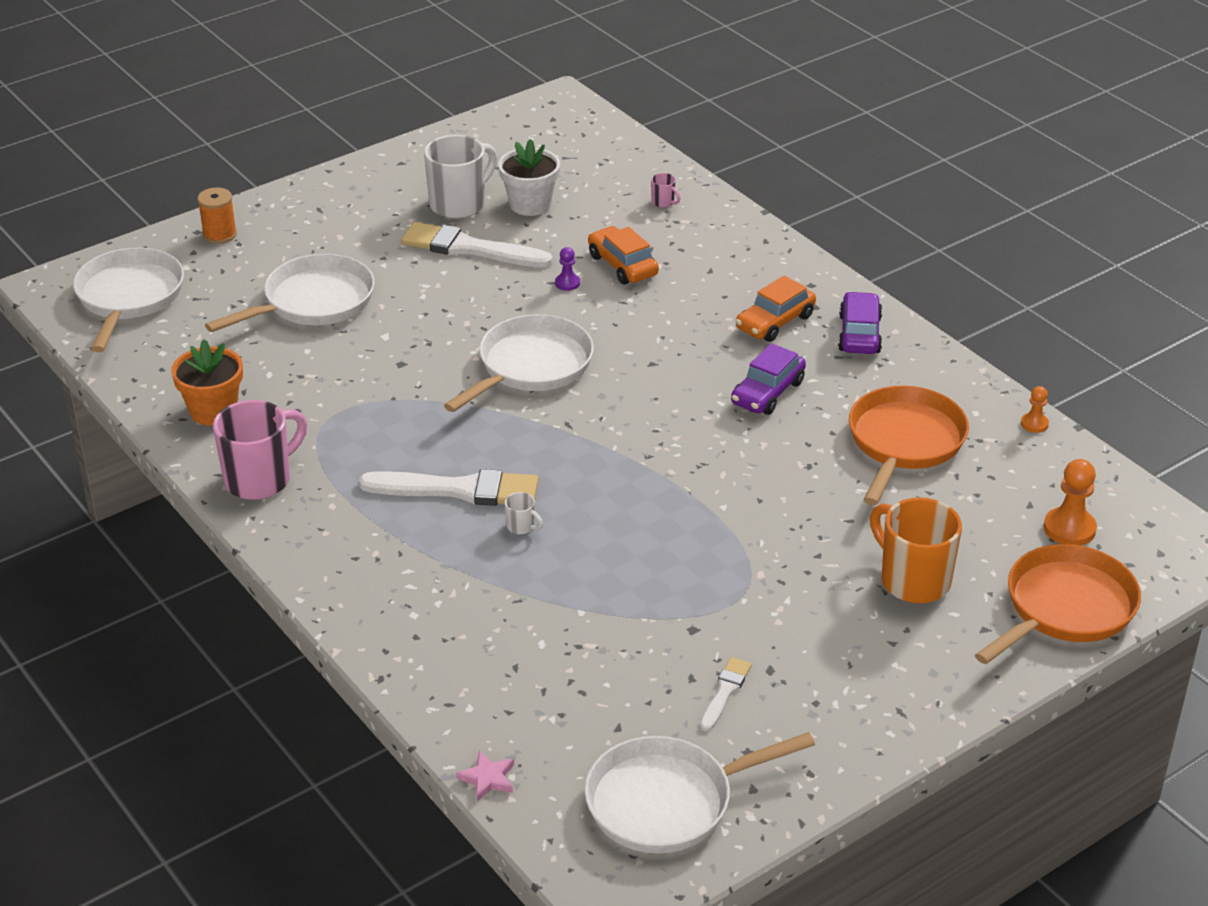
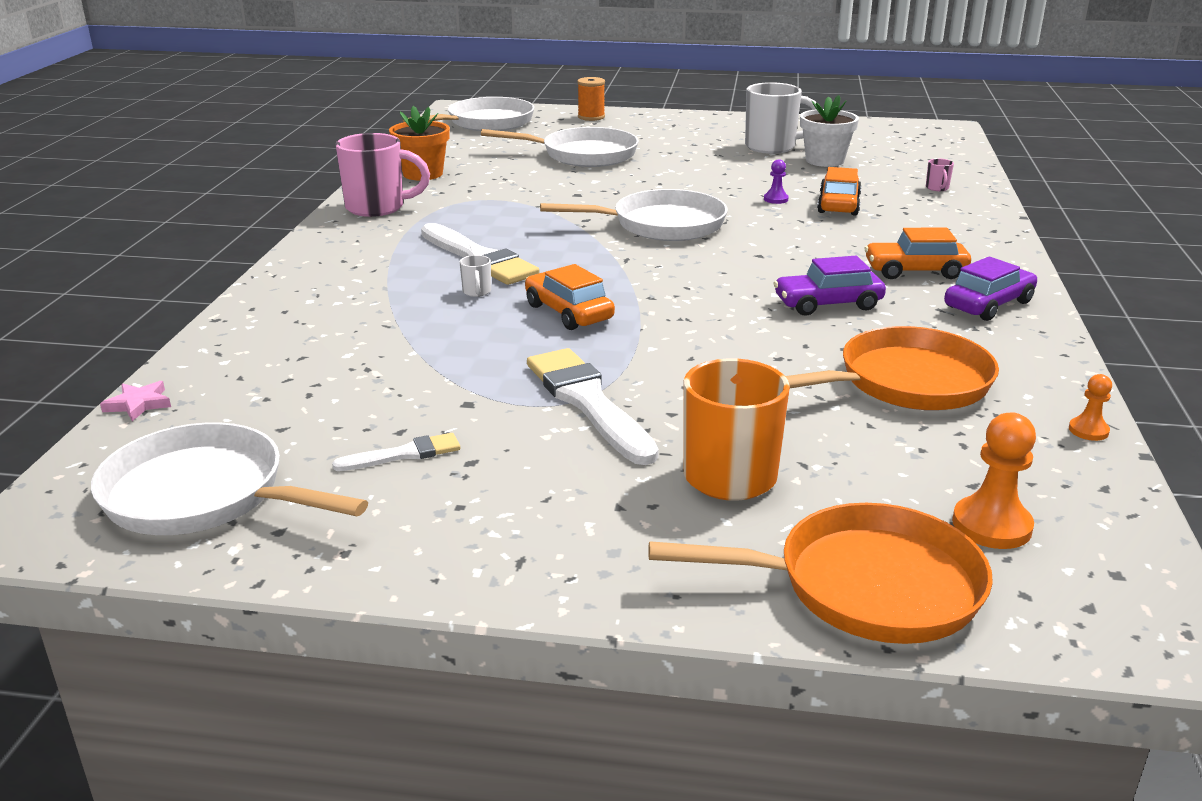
camera: 45 degrees right, 10 degrees down
white brush [401,222,553,268] -> white brush moved to [527,348,659,465]
none -> orange car [525,264,615,330]

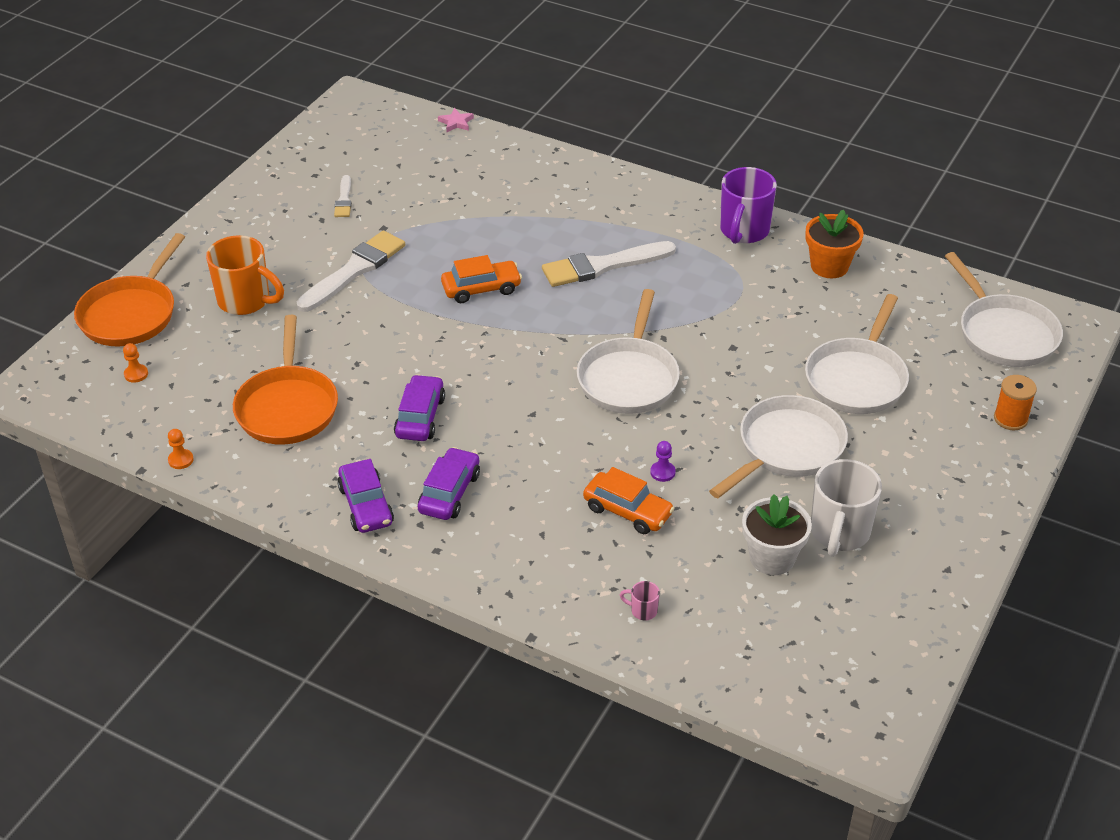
camera: 110 degrees right, 15 degrees up
white pan [91,422,368,535] -> white pan moved to [709,395,848,498]
pink mug [335,133,430,217] -> purple mug [720,167,777,244]
white mug [460,255,491,297] -> none
white brush [527,348,659,465] -> white brush turned 45 degrees counterclockwise [297,231,405,312]
orange car [865,228,971,279] -> purple car [418,447,480,520]
orange pawn [952,412,1036,549] -> orange pawn [123,343,148,383], size x0.56

